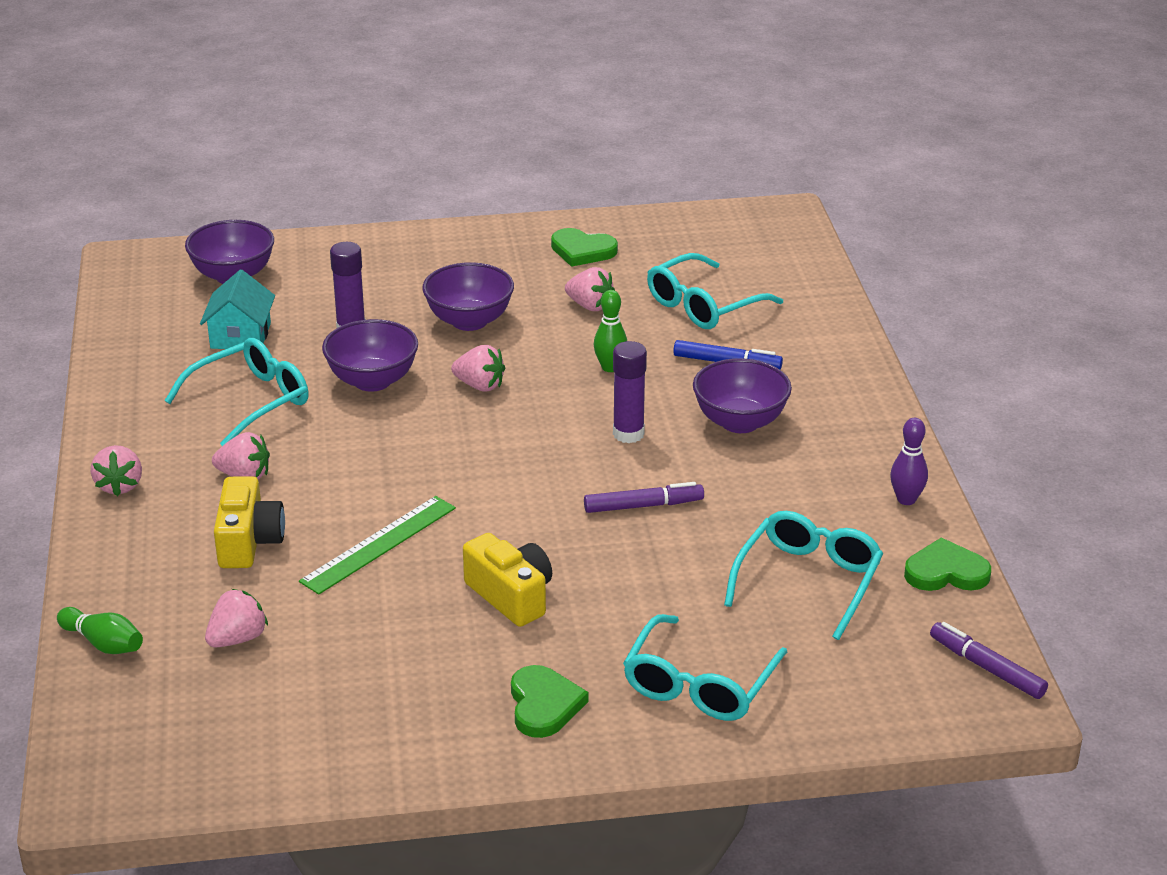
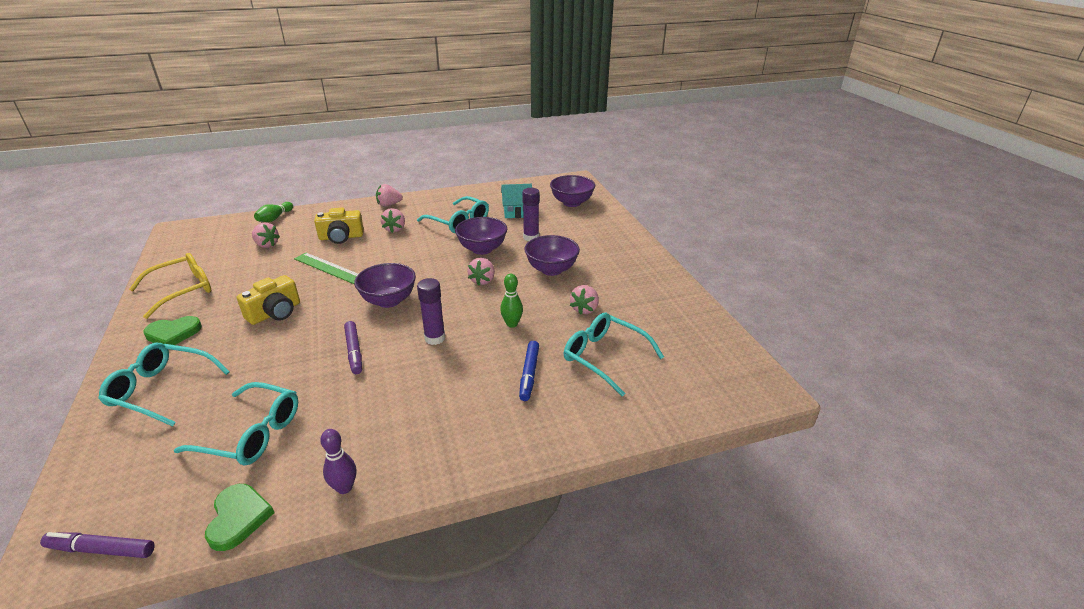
camera: 80 degrees right, 0 degrees up
green heart [551,228,618,267] -> none
purple bowl [693,358,792,433] -> purple bowl moved to [354,263,416,308]
purple marker [930,622,1048,699] -> purple marker turned 120 degrees counterclockwise [40,532,155,558]
none -> yellow glasses [129,253,211,319]

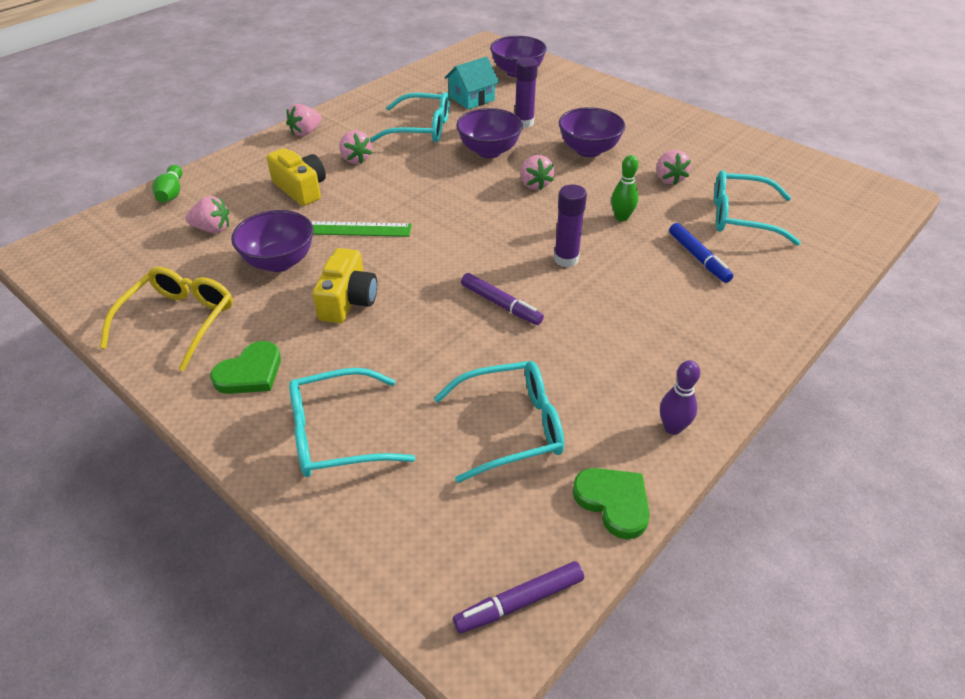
camera: 30 degrees left, 10 degrees up
yellow camera [314,208,364,244] -> yellow camera turned 90 degrees counterclockwise [267,148,326,206]
purple bowl [354,263,416,308] -> purple bowl moved to [231,210,314,272]

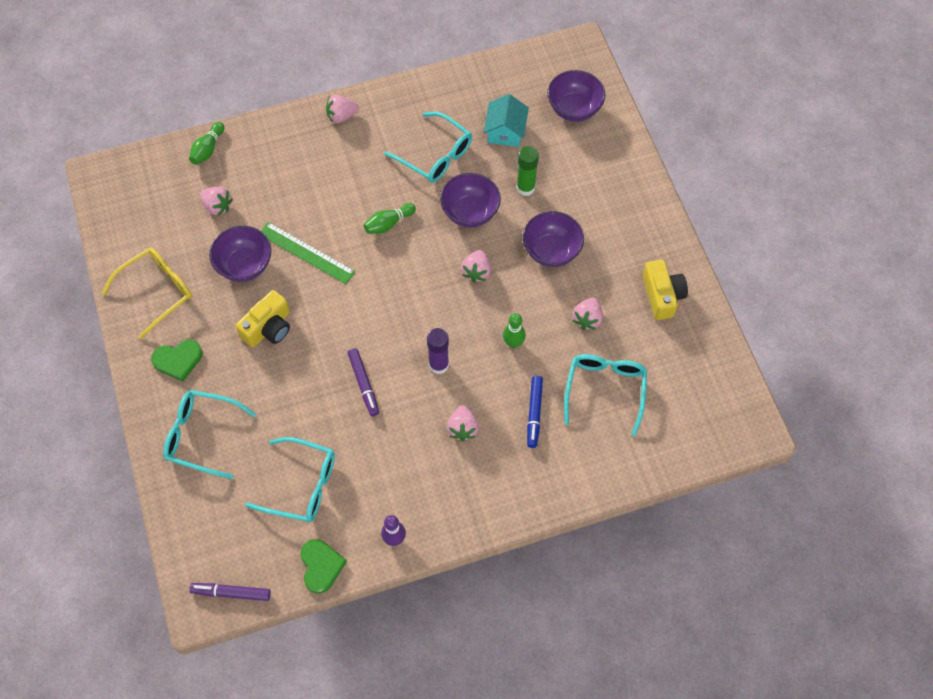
camera: 30 degrees right, 20 degrees up
yellow camera [267,148,326,206] -> yellow camera moved to [642,260,688,320]
pink strawberry [339,130,372,164] -> pink strawberry moved to [447,405,479,442]
turquoise house [444,56,499,109] -> turquoise house turned 75 degrees counterclockwise [483,94,529,147]
purple glue stick [515,57,538,128] -> green glue stick [516,146,539,196]
turquoise glasses [714,170,801,245] -> turquoise glasses turned 60 degrees clockwise [564,354,647,436]
none -> green bowling pin [364,203,416,234]

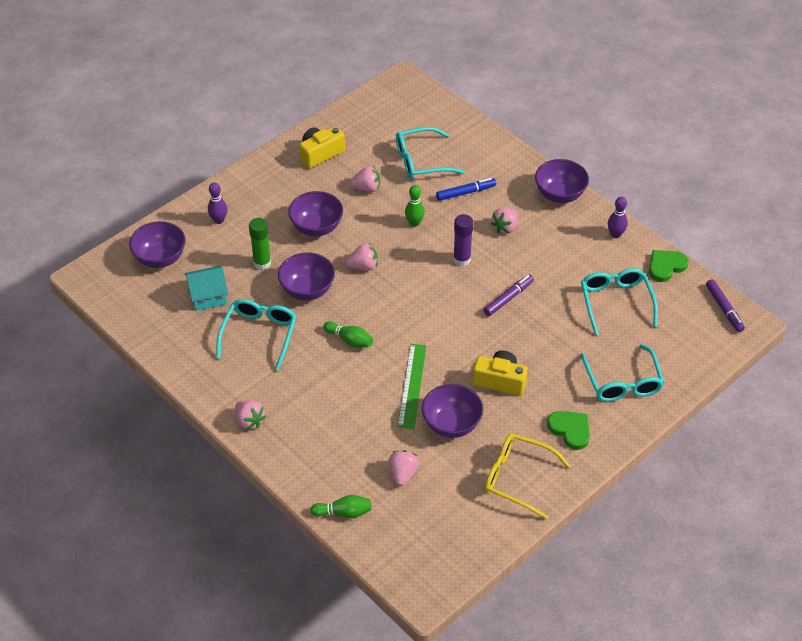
camera: 115 degrees left, 15 degrees down
pink strawberry [447,405,479,442] -> pink strawberry turned 150 degrees clockwise [491,208,518,234]
none -> purple bowling pin [208,182,227,224]
none -> purple bowl [535,159,589,203]

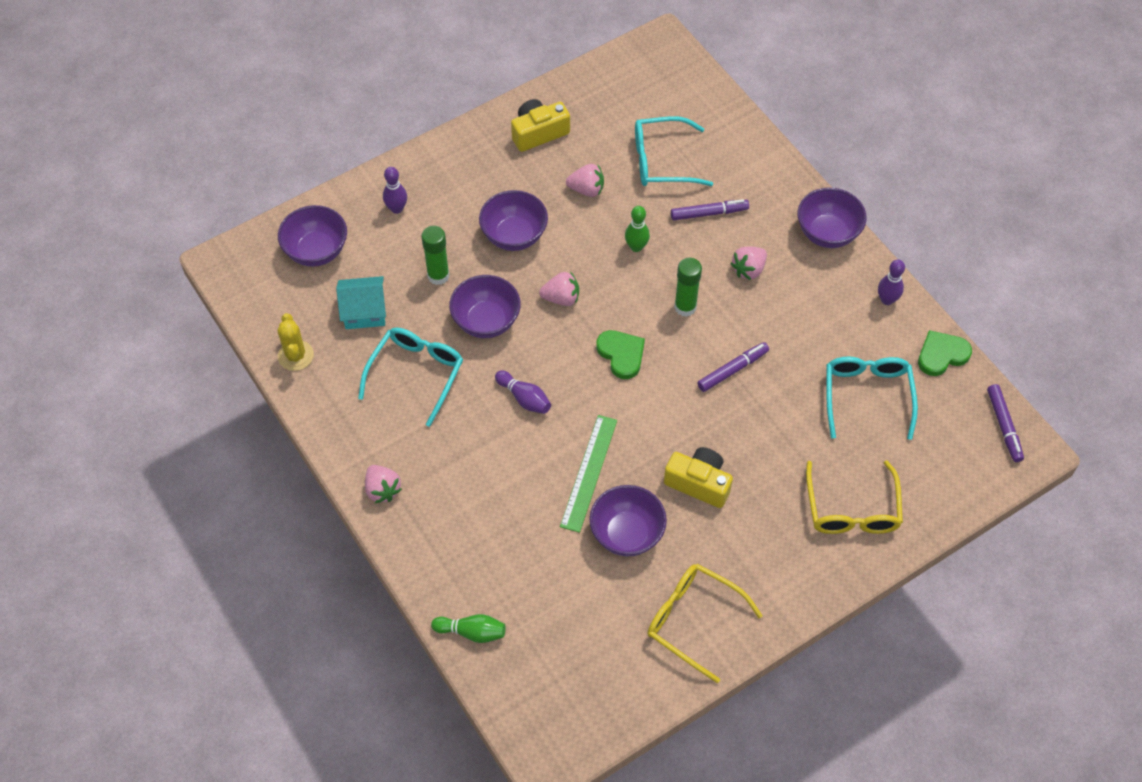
camera: 10 degrees right, 10 degrees up
green bowling pin [323,321,373,348] -> purple bowling pin [495,370,551,414]
pink strawberry [389,450,419,486] -> none
blue marker [436,178,496,201] -> purple marker [671,199,749,221]
purple glue stick [453,214,473,266] -> green glue stick [674,258,702,317]
green heart [547,411,590,450] -> green heart moved to [596,330,645,379]
turquoise glasses [581,344,664,402] -> yellow glasses [806,460,903,534]
none -> yellow cactus [278,313,314,371]

